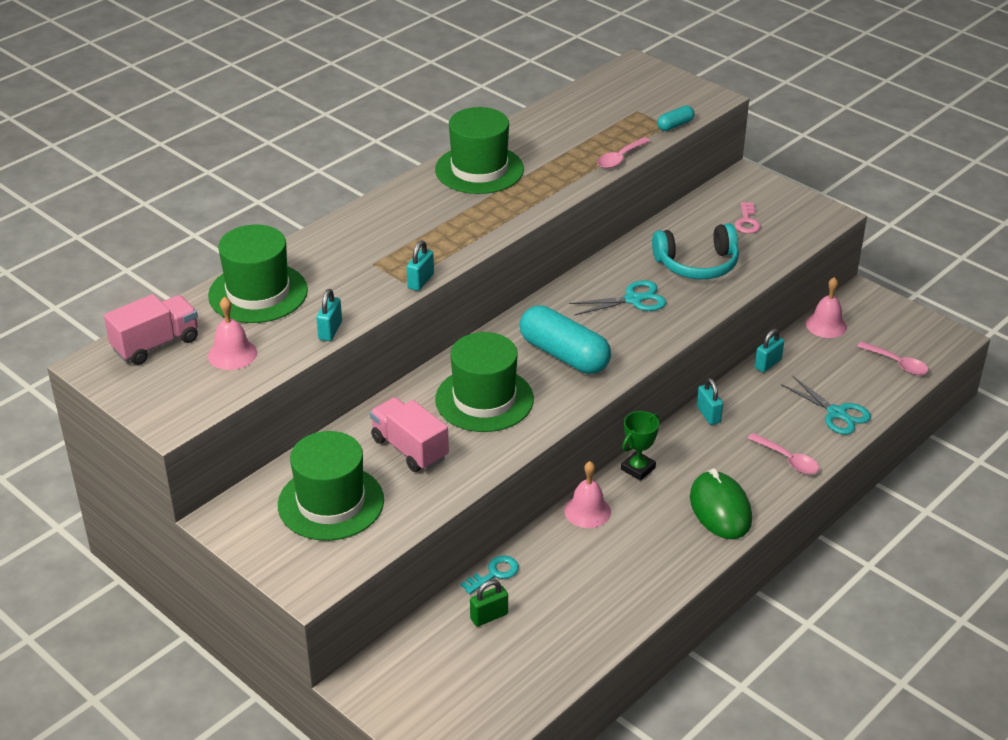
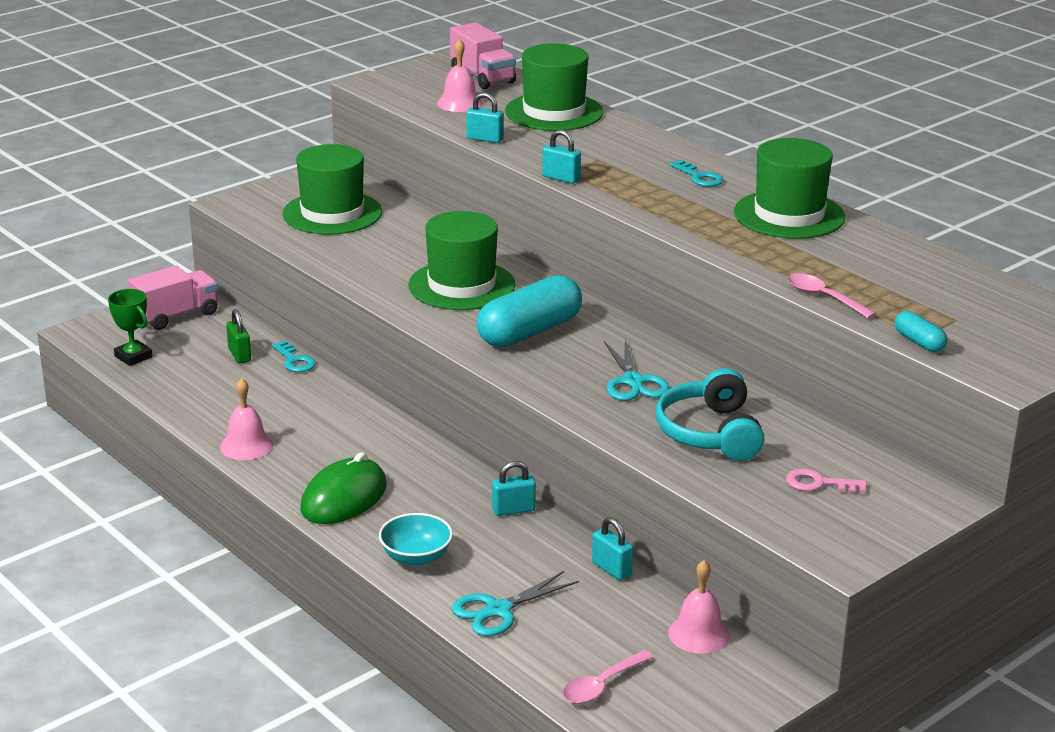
camera: 95 degrees right, 10 degrees down
pink truck [370,397,449,472] -> pink truck moved to [128,266,218,330]
pink bell [564,461,611,528] -> pink bell moved to [220,378,273,460]
green trophy [621,411,659,481] -> green trophy moved to [108,289,153,366]
green mouse [690,468,752,539] -> green mouse turned 45 degrees counterclockwise [300,452,387,524]
pink spoon [748,433,819,474] -> turquoise bowl [379,513,453,566]
none -> turquoise key [670,160,723,187]

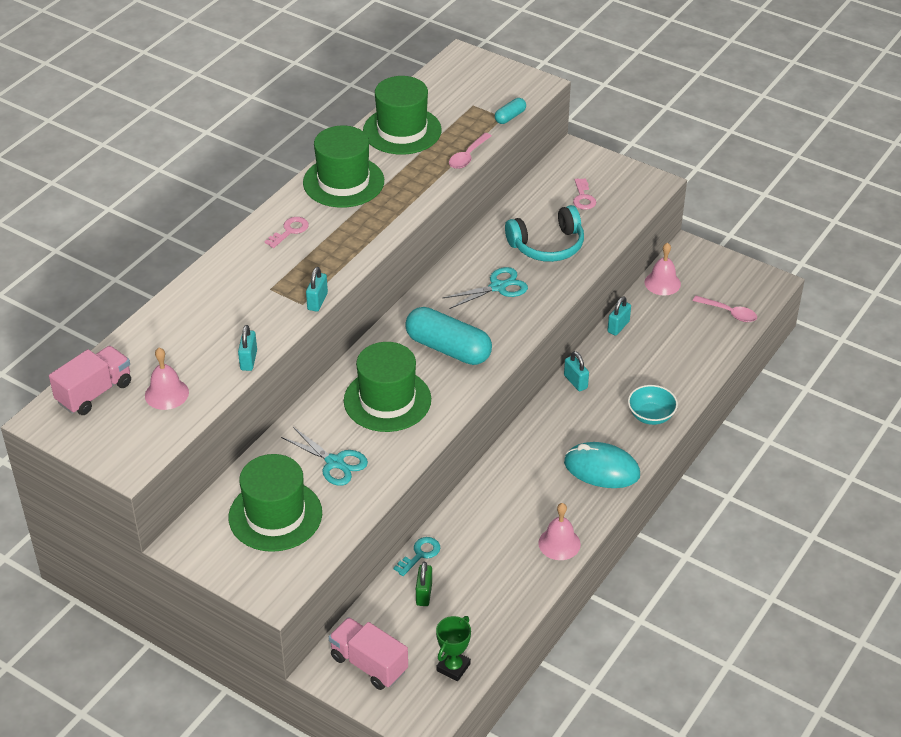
camera: 105 degrees left, 15 degrees up
green padlock [226,309,251,363] -> green padlock turned 45 degrees counterclockwise [416,562,432,606]
green mouse [300,452,387,524] -> turquoise mouse [564,442,640,488]
turquoise scissors [452,571,579,637] -> turquoise scissors moved to [281,427,368,486]
green hat [505,43,603,131] -> green hat moved to [363,76,442,155]
turquoise key [670,160,723,187] -> pink key [265,217,309,248]

